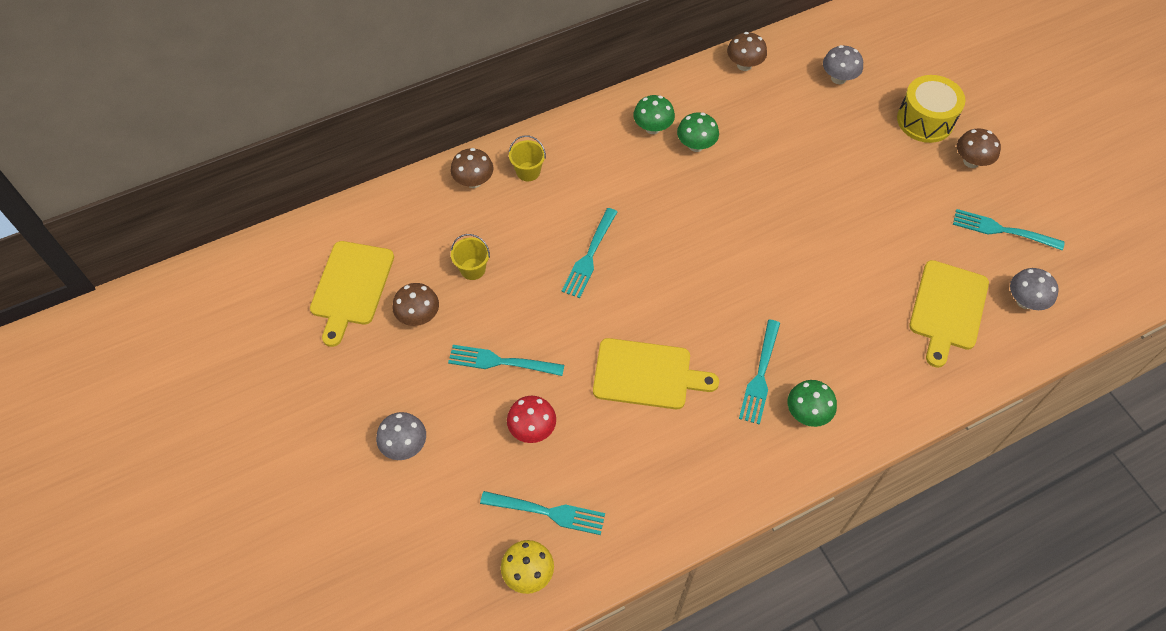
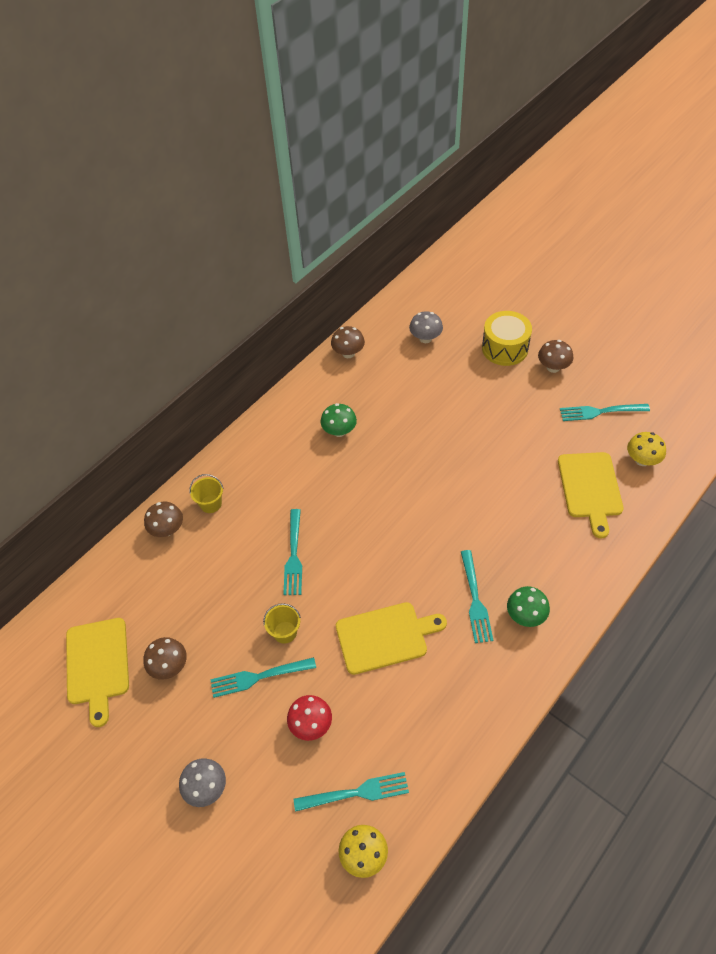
camera: 20 degrees left, 5 degrees down
yellow bucket [451,234,490,280] -> yellow bucket moved to [263,603,301,644]
green mushroom [633,95,675,134] -> none
grey mushroom [1010,268,1059,310] -> yellow mushroom [627,432,666,466]

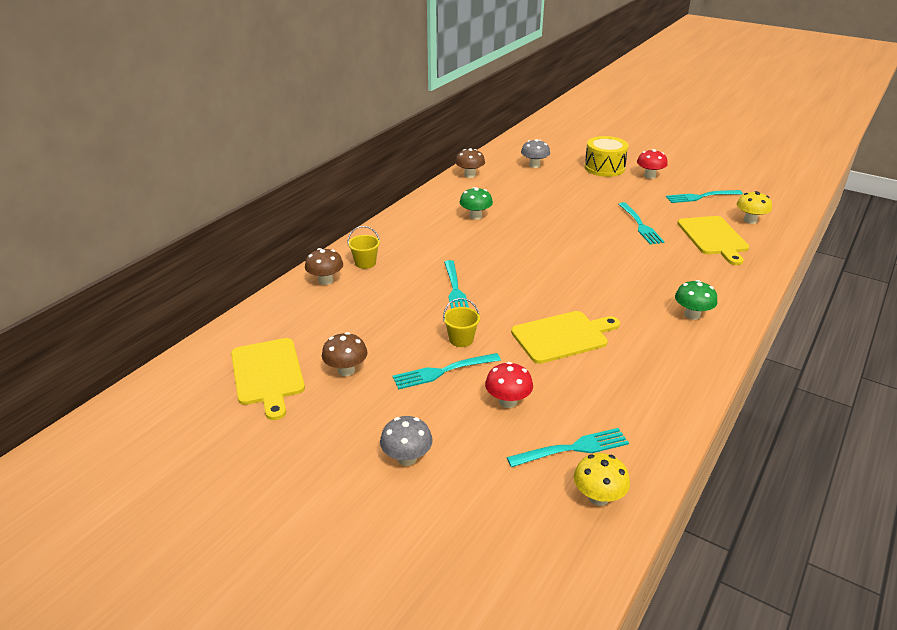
camera: 10 degrees left, 20 degrees down
turquoise fork [461,550,493,643] -> turquoise fork moved to [618,202,664,245]
brown mushroom [538,340,573,373] -> red mushroom [637,149,668,179]

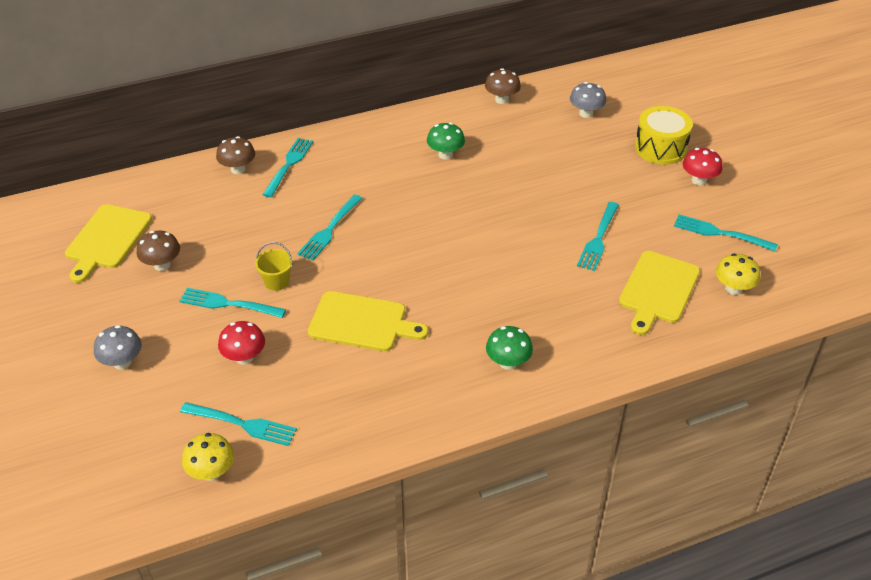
camera: 35 degrees right, 10 degrees up
yellow bucket [348,226,380,269] -> turquoise fork [262,138,313,197]

